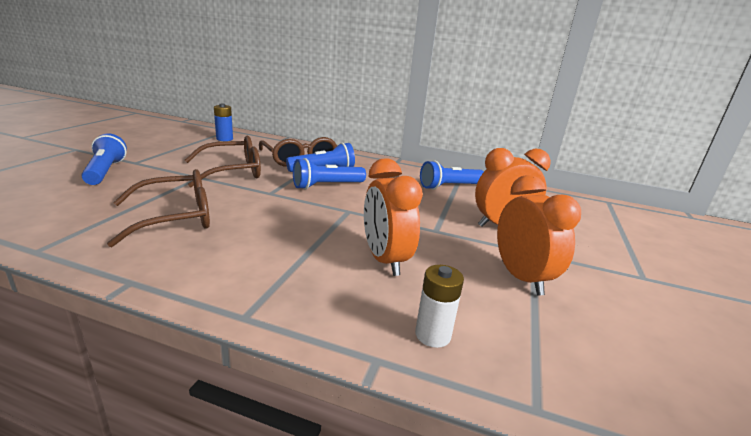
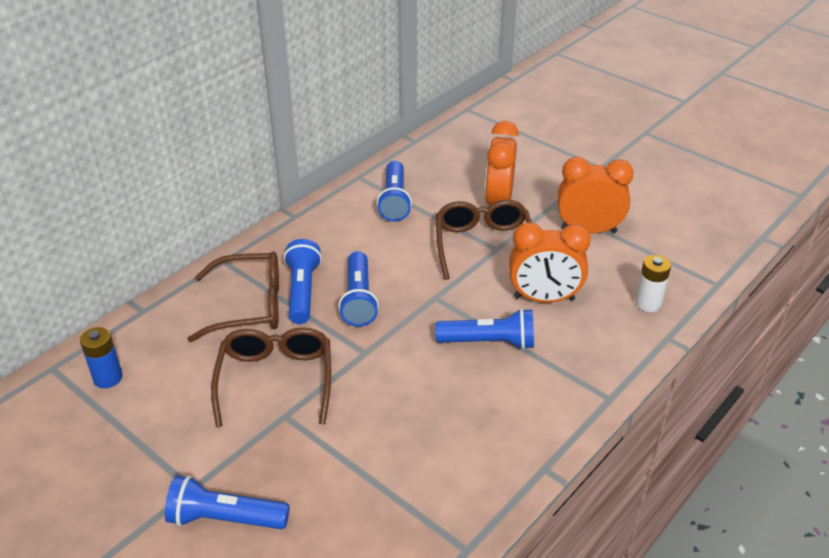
camera: 65 degrees left, 15 degrees up
brown glasses [107,169,210,247] -> brown glasses moved to [436,200,532,280]
none -> blue flashlight [435,308,534,350]

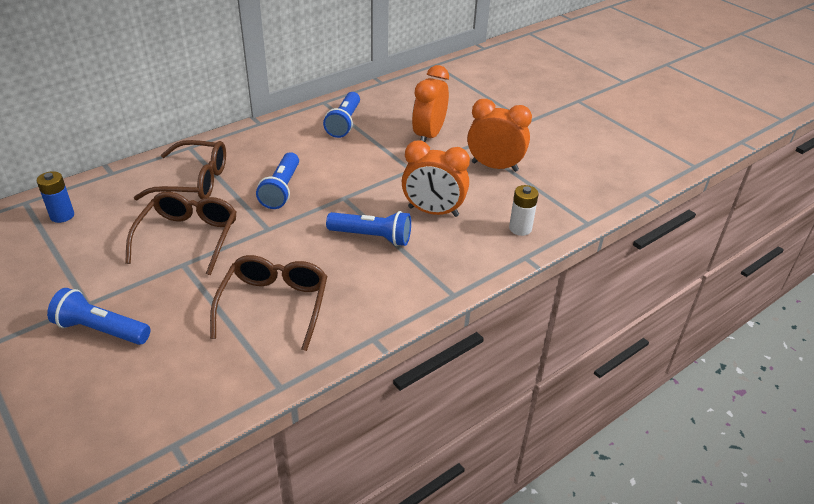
camera: 10 degrees right, 0 degrees up
blue flashlight [284,239,322,324] -> none
brown glasses [436,200,532,280] -> brown glasses moved to [210,255,328,351]

